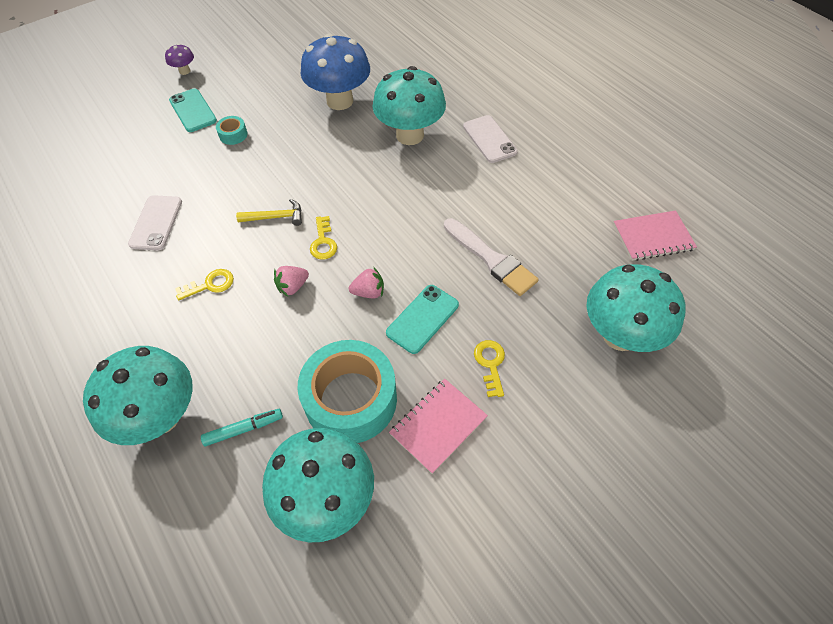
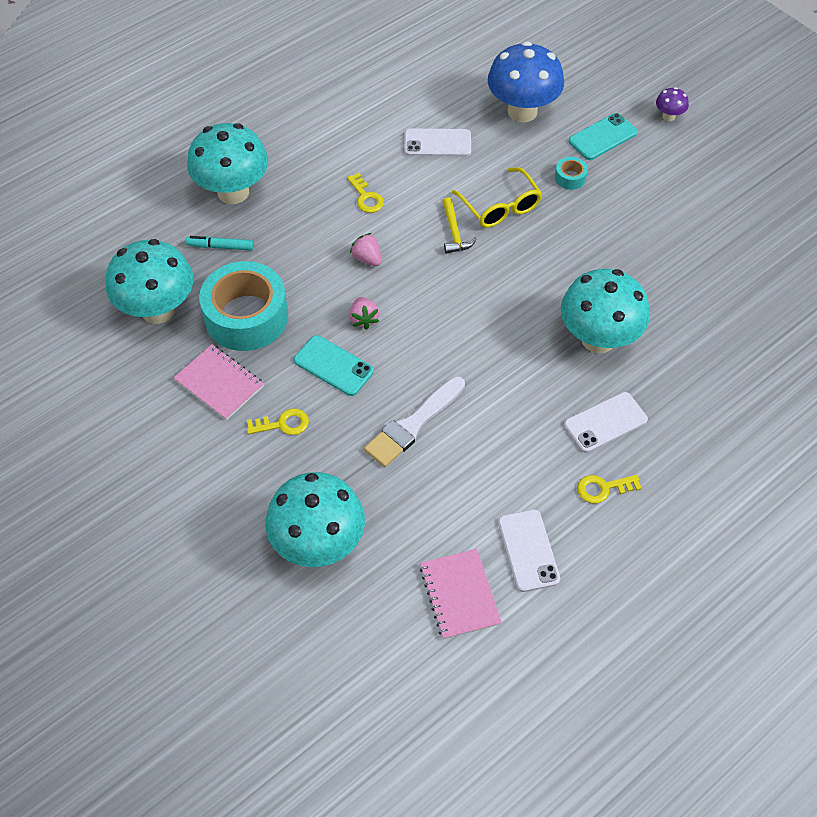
camera: 85 degrees right, 0 degrees up
turquoise marker [201,409,283,446] -> turquoise marker turned 120 degrees clockwise [186,236,254,251]
blue mushroom [301,34,370,110] -> blue mushroom moved to [488,41,564,122]
yellow key [310,216,337,260] -> yellow key moved to [577,474,642,504]
none -> yellow glasses [452,167,542,228]
none -> white phone [498,509,560,592]

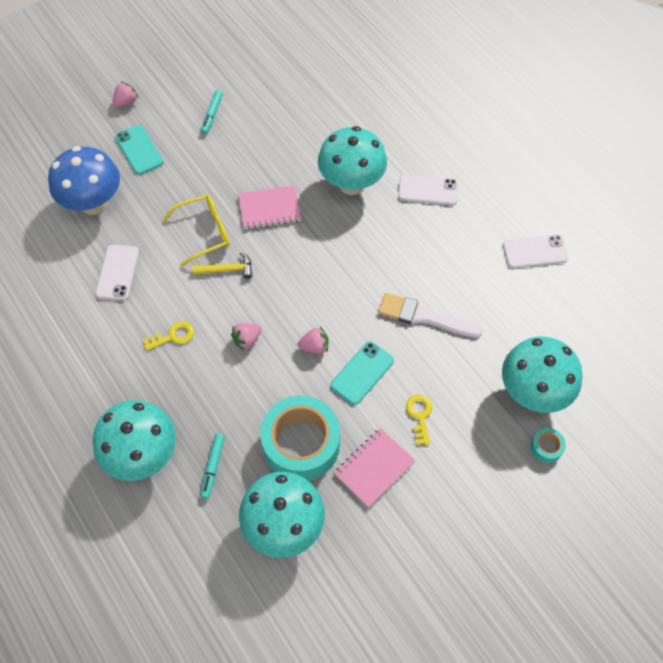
camera: 85 degrees left, 5 degrees up
white brush [364,376,465,467] -> white brush turned 150 degrees clockwise [378,293,483,338]
pink notebook [420,549,502,640] -> pink notebook moved to [238,185,301,229]
turquoise tape [555,157,588,190] -> turquoise tape moved to [530,428,566,463]
white phone [564,392,648,453] -> white phone turned 60 degrees counterclockwise [398,174,458,206]
yellow key [577,474,642,504] -> none
purple mushroom [656,87,689,121] -> pink strawberry [112,81,138,108]
none -> turquoise marker [201,90,223,134]

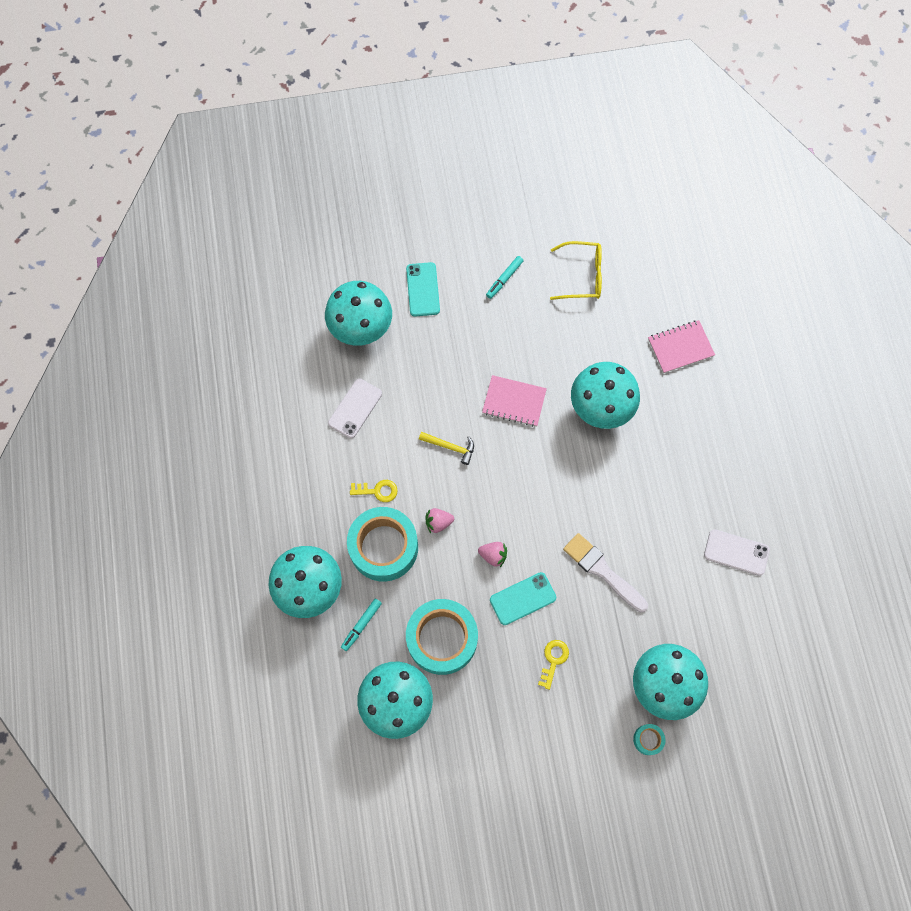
camera: 25 degrees right, 10 degrees up
blue mushroom [48,146,120,215] -> turquoise mushroom [325,281,392,346]
pink strawberry [112,81,138,108] -> none
yellow glasses [162,195,230,267] -> yellow glasses moved to [550,241,602,300]
pink notebook [334,428,416,508] -> pink notebook moved to [648,320,715,373]
white phone [398,174,458,206] -> none
none -> turquoise tape [347,507,418,582]

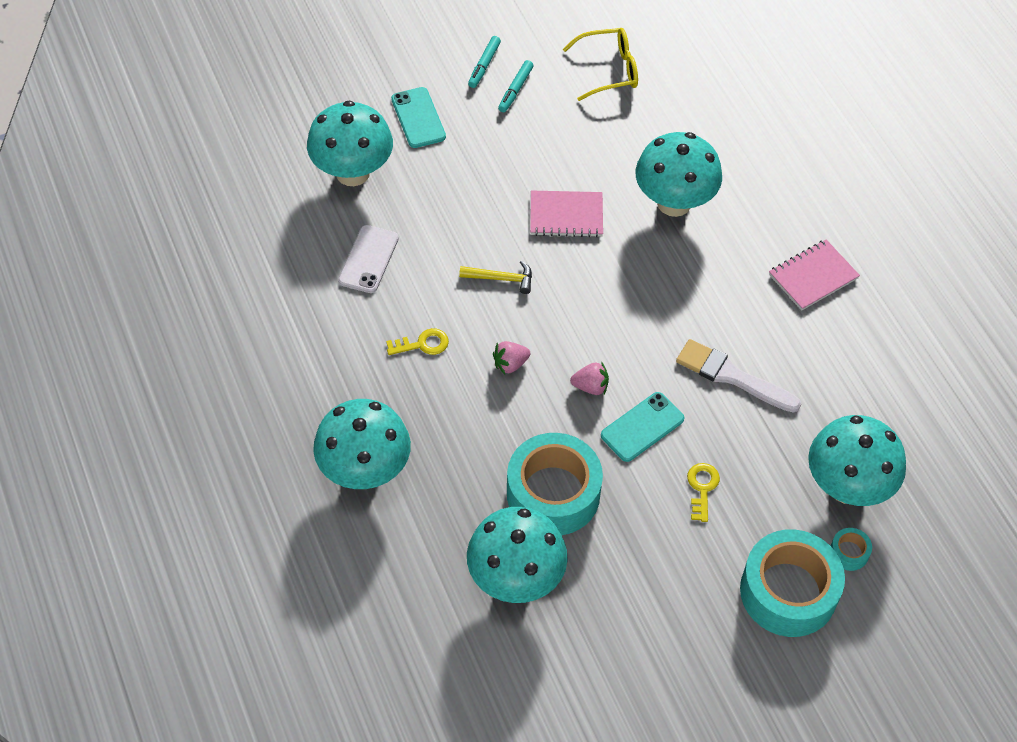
camera: 15 degrees left, 15 degrees down
turquoise marker [341,598,382,651] -> turquoise marker moved to [468,36,501,88]
turquoise tape [347,507,418,582] -> turquoise tape moved to [740,529,845,637]
pink notebook [648,320,715,373] -> pink notebook moved to [769,239,860,310]
white phone [704,529,770,576] -> none

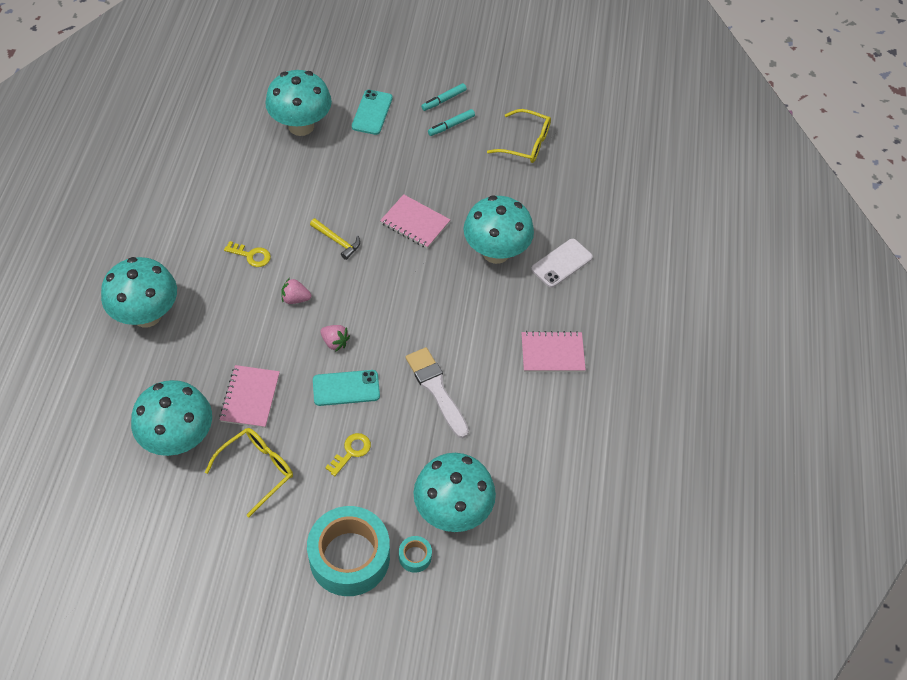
camera: 30 degrees right, 0 degrees up
white phone [338,225,399,293] -> white phone moved to [531,239,593,288]
turquoise tape [507,433,603,535] -> pink notebook [219,365,280,428]
none -> yellow glasses [205,428,293,517]

